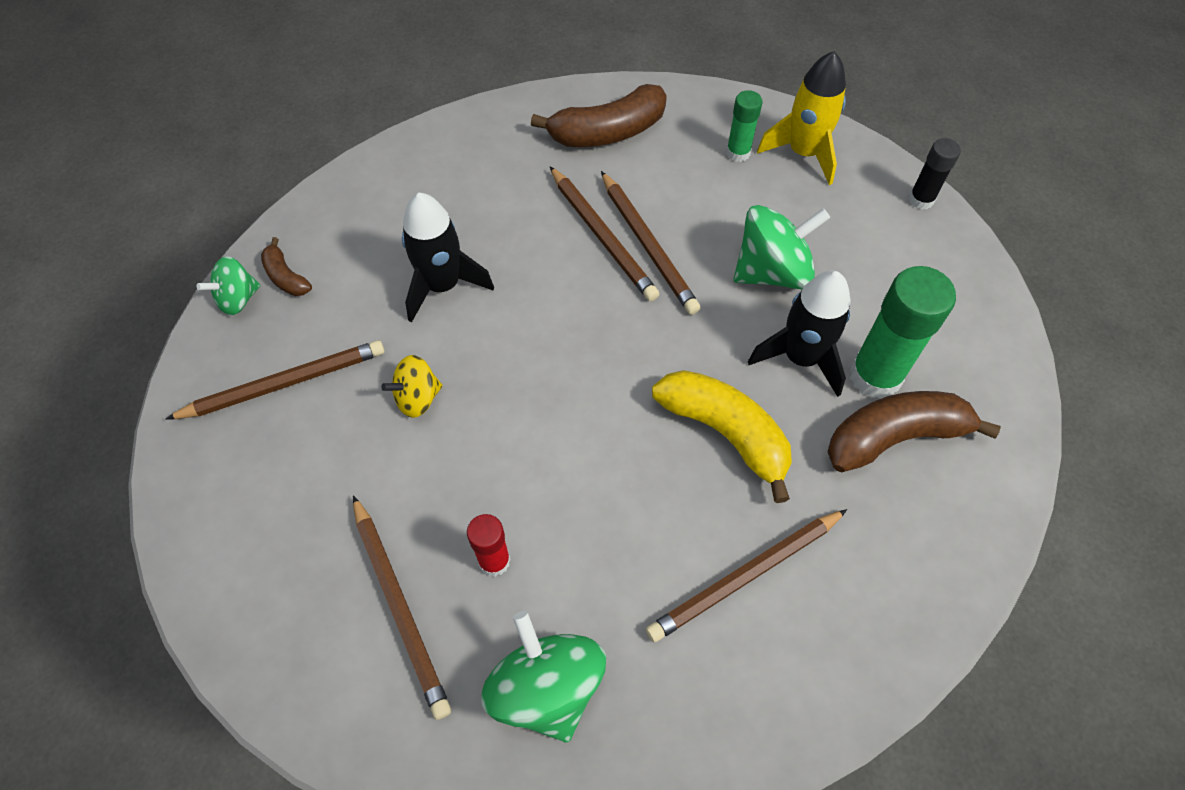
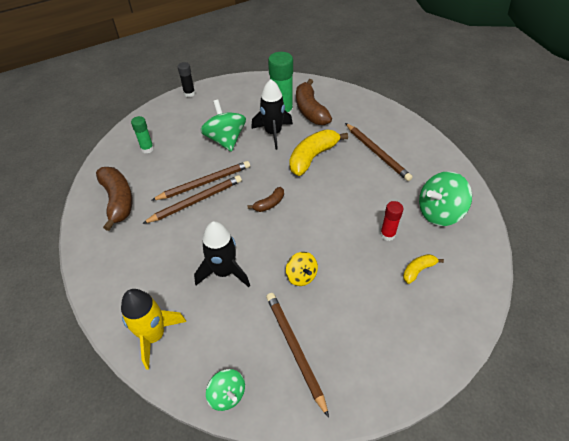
camera: 90 degrees left, 10 degrees down
brown banana [261,237,312,296] -> brown banana moved to [248,187,284,212]
brown pencil [353,495,451,720] -> yellow banana [403,254,444,284]
yellow rocket [757,51,846,185] -> yellow rocket moved to [121,289,187,369]

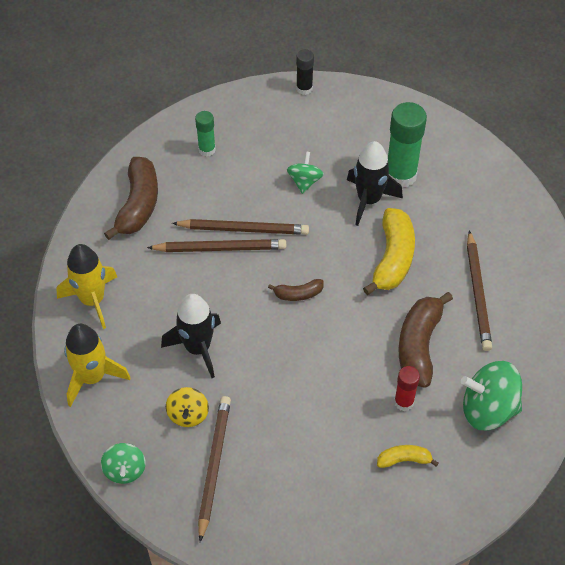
camera: 30 degrees right, 5 degrees up
green spinning top [200,100,246,152] -> green spinning top [287,151,324,194], size x0.58
yellow spinning top [286,252,318,286] -> yellow spinning top moved to [166,387,209,427]
yellow banana [289,130,348,176] -> yellow banana turned 120 degrees clockwise [363,208,415,295]
brown banana [296,79,332,125] -> brown banana moved to [398,292,453,388]
none -> yellow rocket [56,244,117,329]

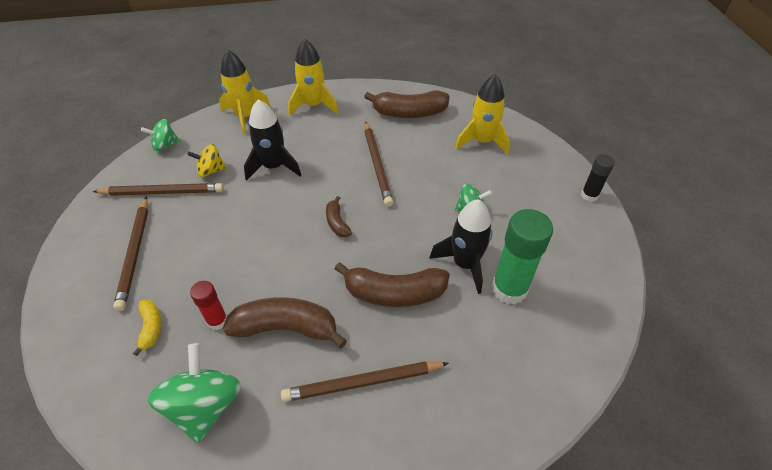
camera: 80 degrees right, 5 degrees down
brown pencil [172,219,309,235] -> brown pencil moved to [113,197,148,311]
green glue stick [195,111,216,157] -> yellow rocket [455,74,510,155]
yellow banana [363,208,415,295] -> brown banana [335,262,450,307]

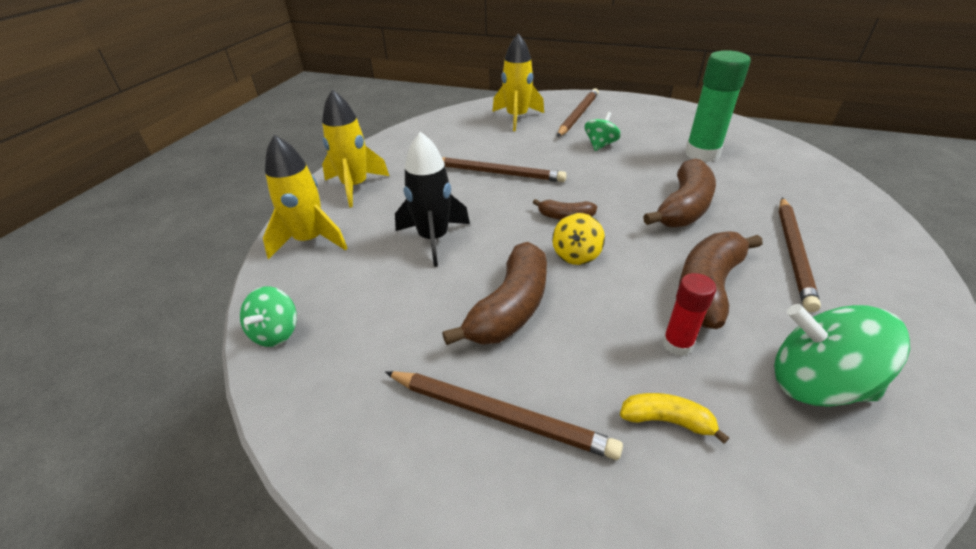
camera: 60 degrees left, 10 degrees down
brown pencil [92,183,224,196] -> brown pencil moved to [557,88,599,137]
yellow spinning top [187,144,226,177] -> yellow spinning top moved to [552,213,605,265]
brown banana [364,90,450,118] -> brown banana moved to [442,242,547,345]
black rocket [429,199,493,294] -> none
black glue stick [581,154,615,202] -> none

